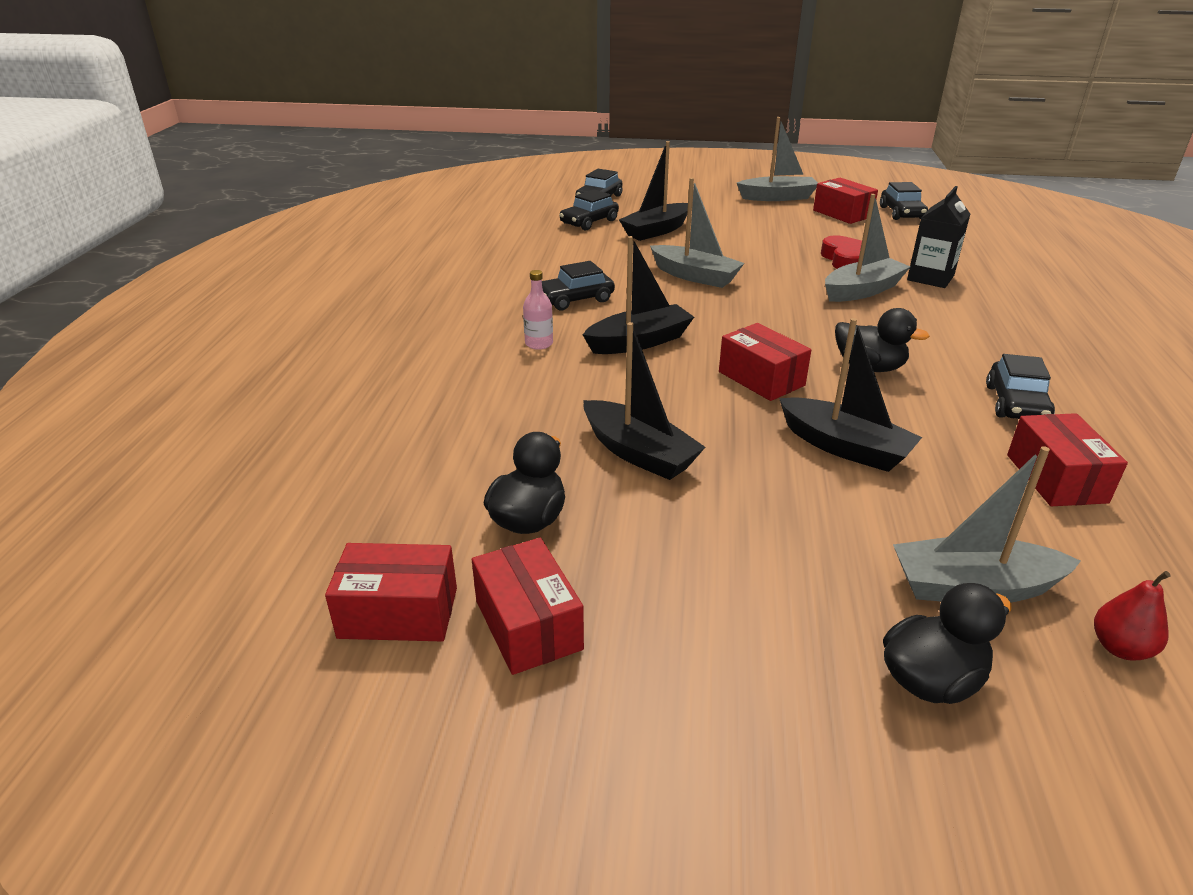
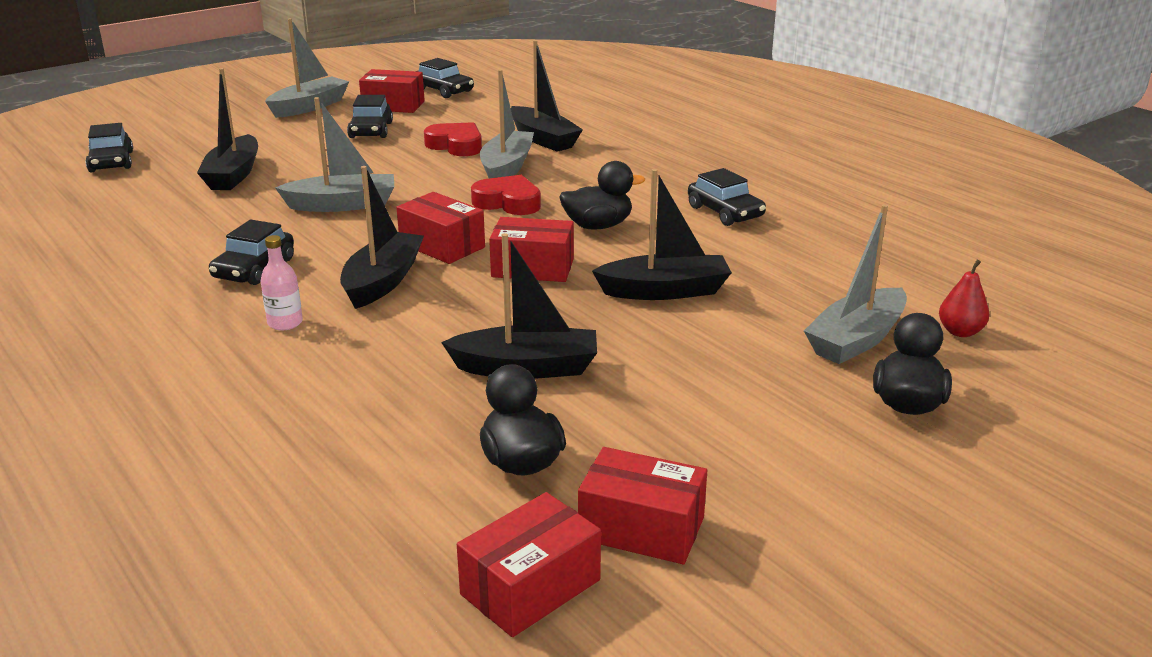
camera: 45 degrees left, 5 degrees down
black car [560,189,619,230] -> black car moved to [347,95,393,138]
black carton [907,186,970,288] -> black boat [511,40,583,152]
red box [1007,413,1128,506] -> red box moved to [396,192,485,264]
none -> red heart [471,175,541,215]

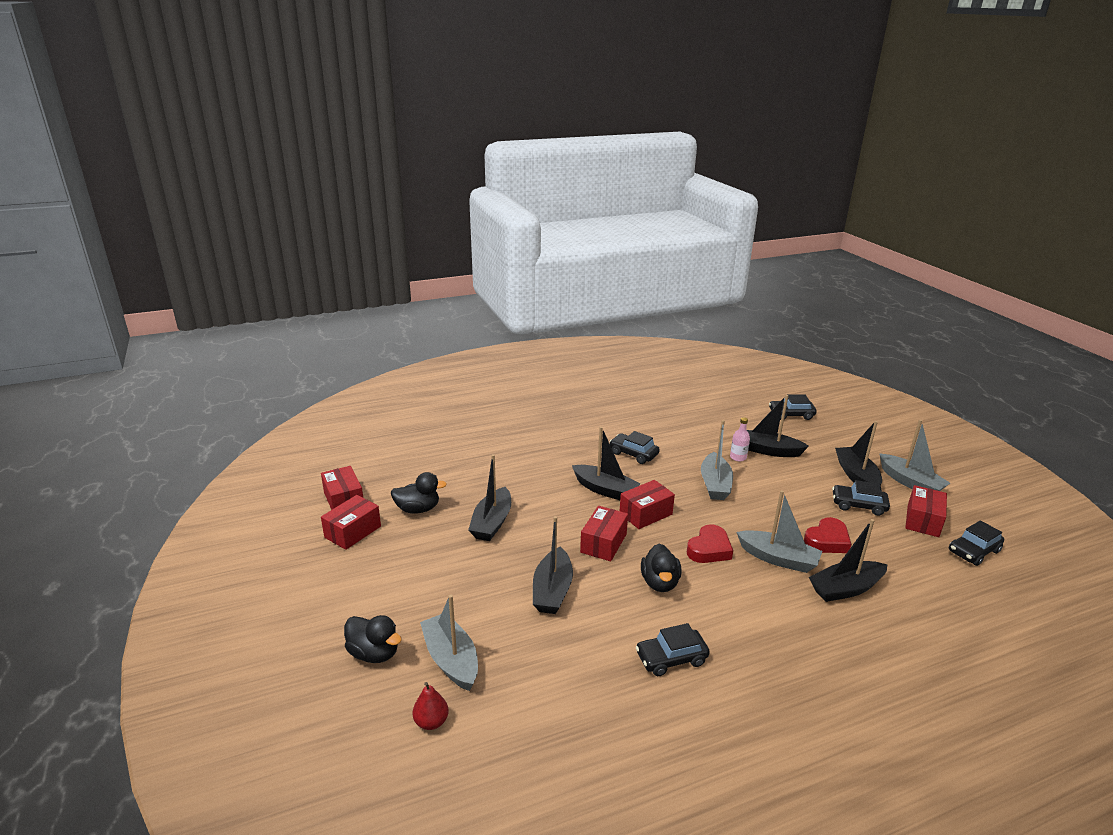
camera: 105 degrees right, 0 degrees up
pink bottle [261,235,303,330] -> pink bottle moved to [730,417,750,461]
none -> black boat [835,421,882,485]

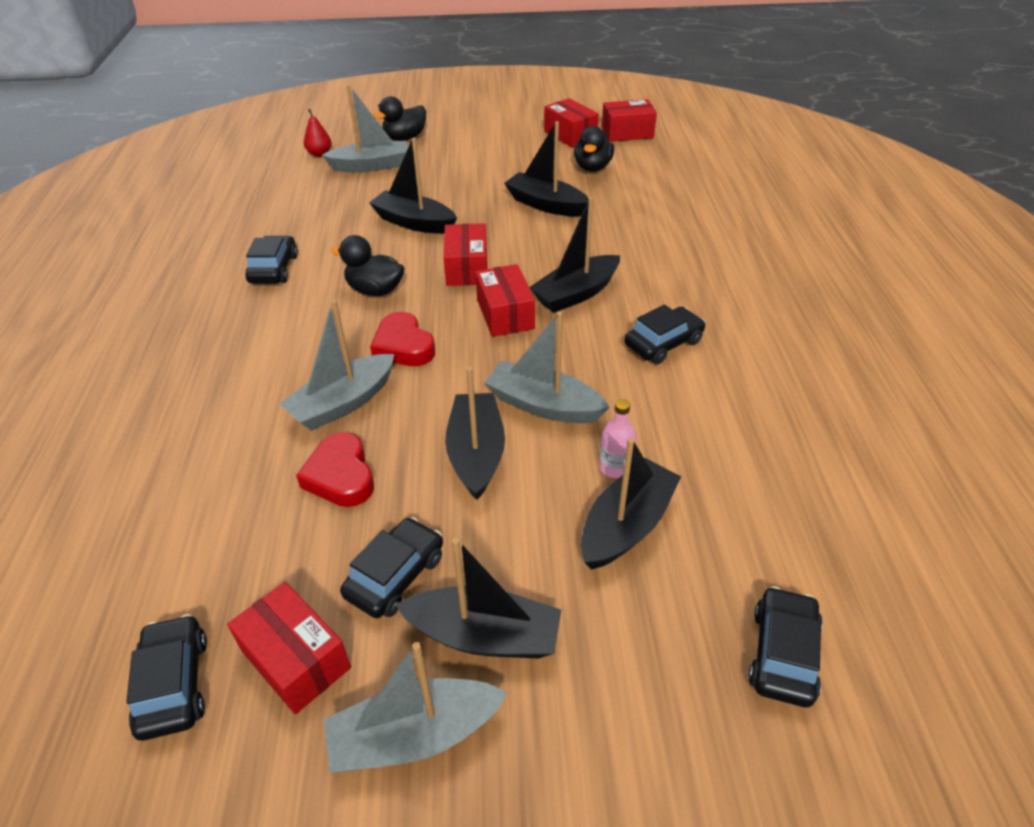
camera: 110 degrees right, 15 degrees up
red box [580,506,628,561] -> red box turned 45 degrees clockwise [444,223,488,286]
black boat [809,519,887,602] -> black boat moved to [445,367,505,500]

